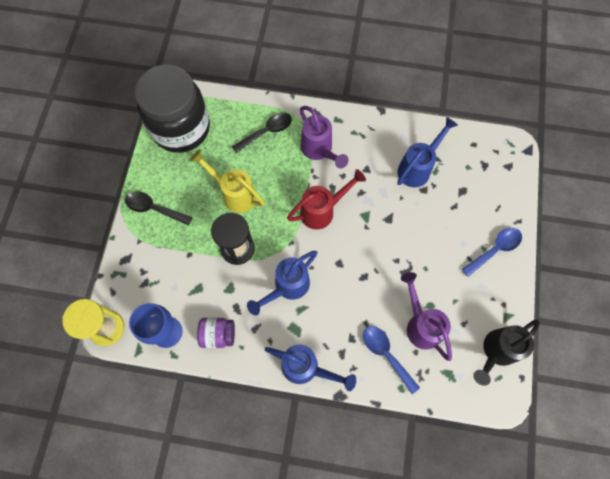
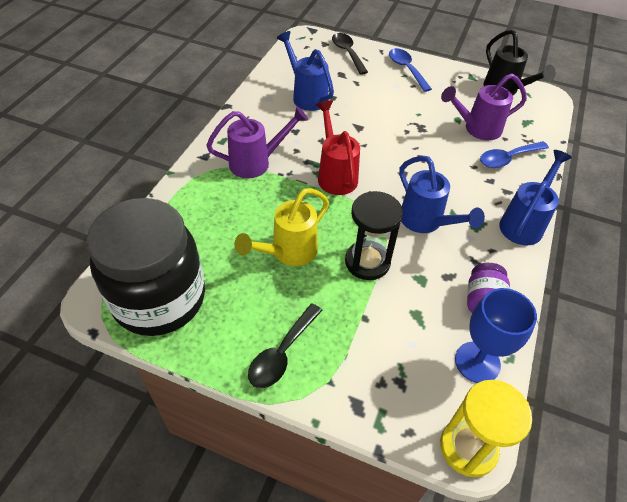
camera: 80 degrees left, 20 degrees down
black spoon [232,112,292,153] -> black spoon moved to [332,33,368,75]

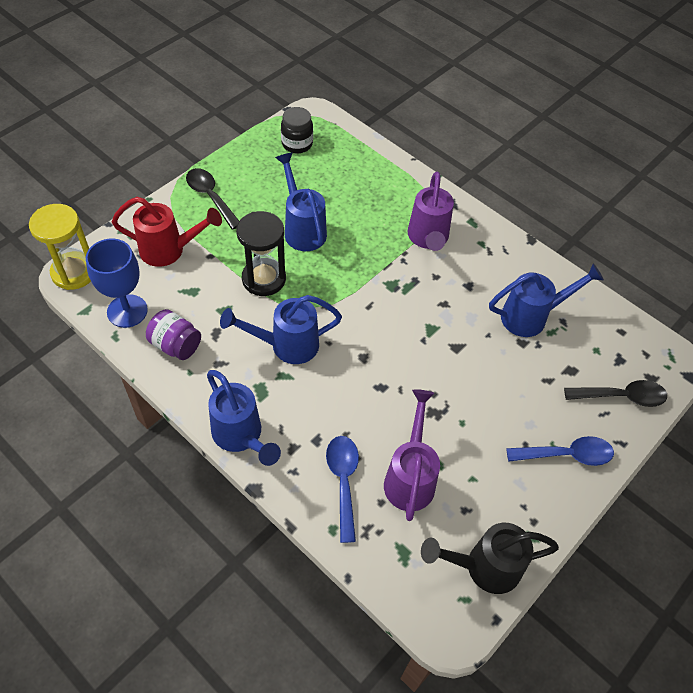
camera: 110 degrees right, 5 degrees up
black jar [86,198,205,336] -> black jar [281,107,313,153], size x0.43
yellow watering can [234,188,329,266] -> blue watering can [275,152,327,251]
red watering can [316,101,360,195] -> red watering can moved to [112,197,222,267]

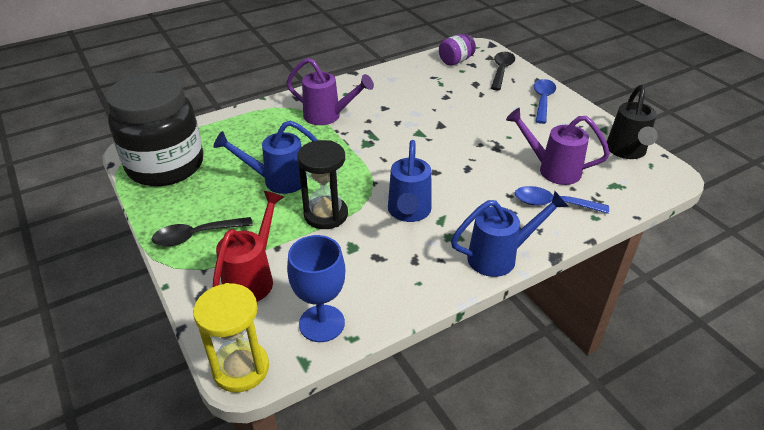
camera: 70 degrees left, 15 degrees down
purple jar [146,309,201,360] -> purple jar moved to [439,33,476,66]
black jar [281,107,313,153] -> black jar [106,73,203,186], size x2.35
blue watering can [489,263,604,337] -> none

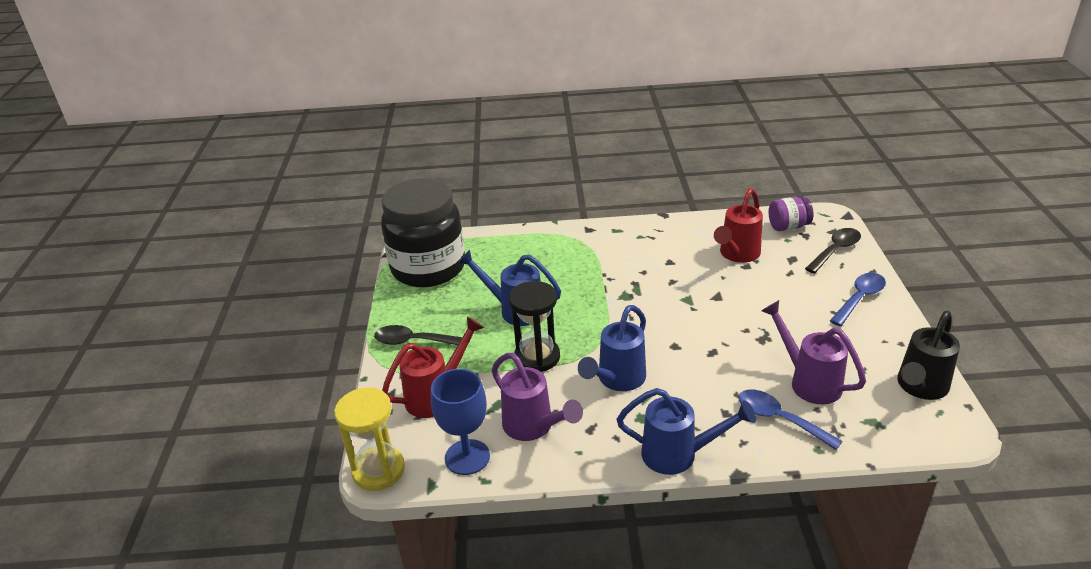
camera: 30 degrees right, 5 degrees down
purple watering can [286,58,374,125] -> purple watering can moved to [492,353,583,441]
none -> red watering can [714,188,763,263]

